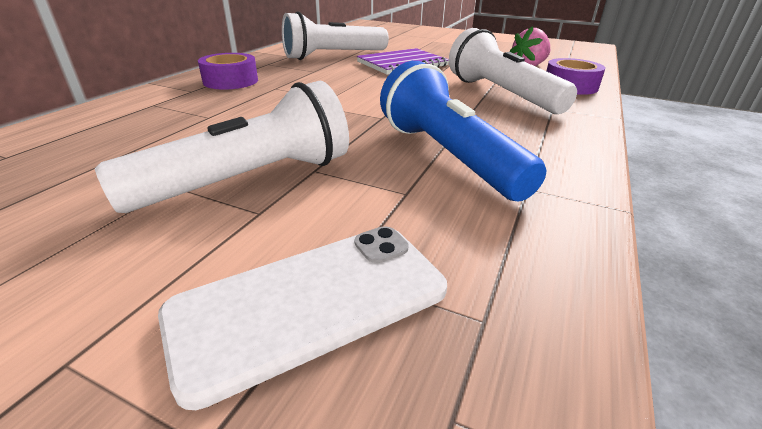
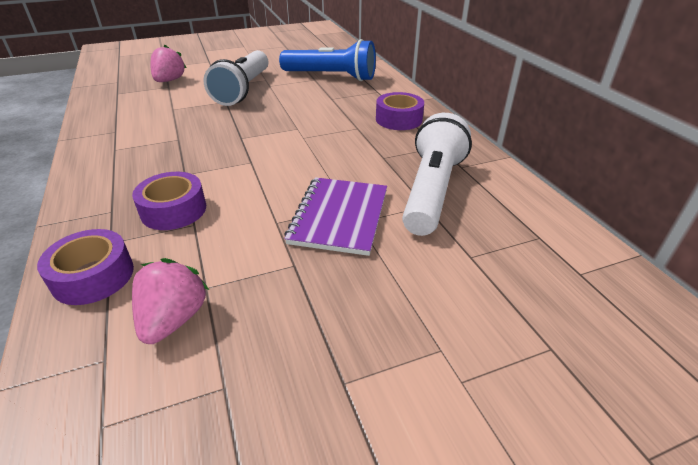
camera: 135 degrees right, 5 degrees up
white phone [158,226,447,410] -> pink strawberry [150,44,186,82]
blue flashlight [380,61,546,201] -> blue flashlight moved to [279,39,376,81]
white flashlight [449,28,577,114] -> purple tape [132,172,206,230]

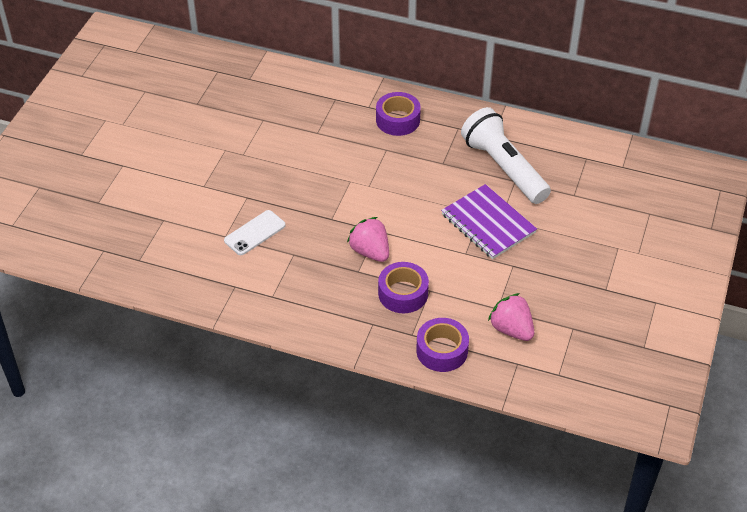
camera: 50 degrees left, 10 degrees up
pink strawberry [150,44,186,82] -> pink strawberry moved to [347,217,389,262]
white flashlight [203,50,268,106] -> none
blue flashlight [279,39,376,81] -> none
none -> white phone [224,210,286,255]

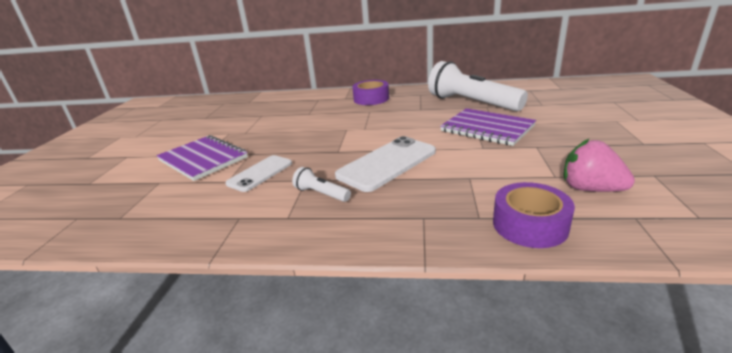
camera: 10 degrees left, 20 degrees down
pink strawberry [347,217,389,262] -> white phone [335,136,436,192]
purple tape [378,262,429,313] -> none
none -> purple notebook [156,135,248,181]
none -> white flashlight [292,167,351,202]

